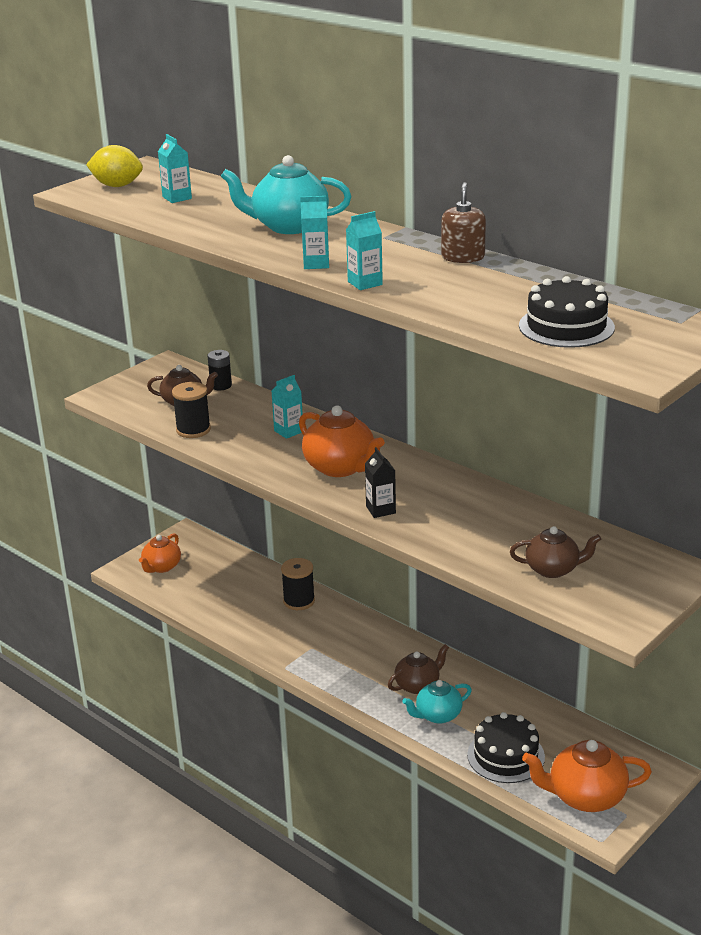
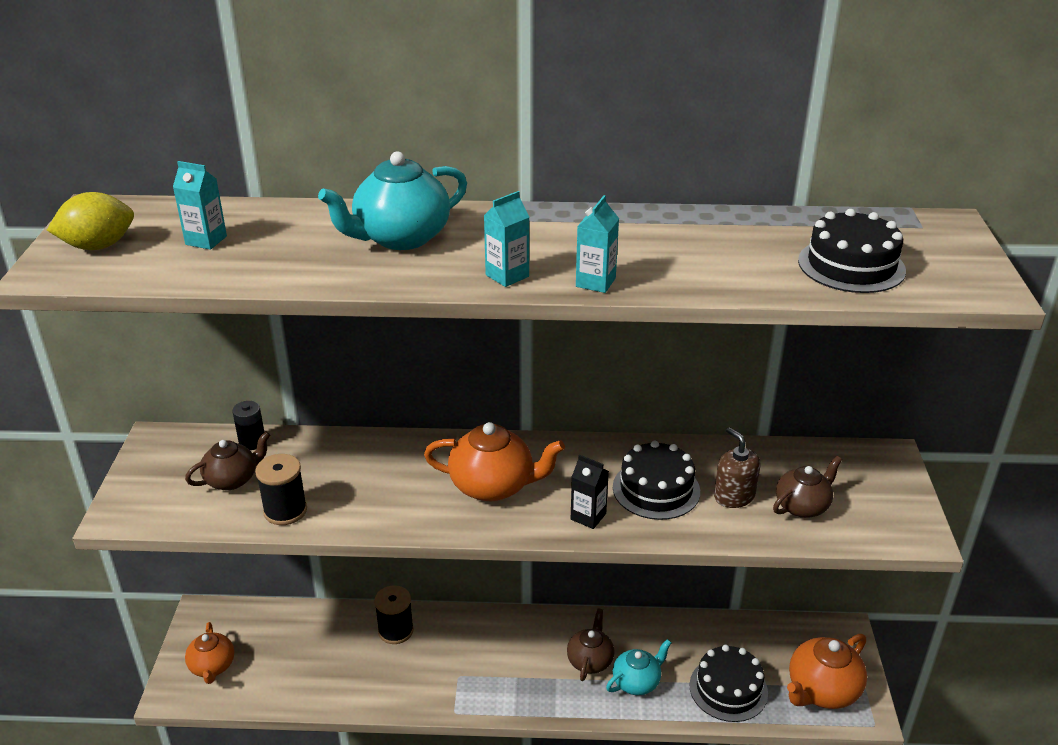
camera: 40 degrees left, 5 degrees up
turquoise carton [272,375,303,439] -> none
turquoise teapot [402,680,472,724] -> turquoise teapot turned 150 degrees counterclockwise [606,639,671,695]
brown soap dispenser [441,182,486,263] -> brown soap dispenser moved to [714,427,761,508]
none -> black cake [613,441,700,520]

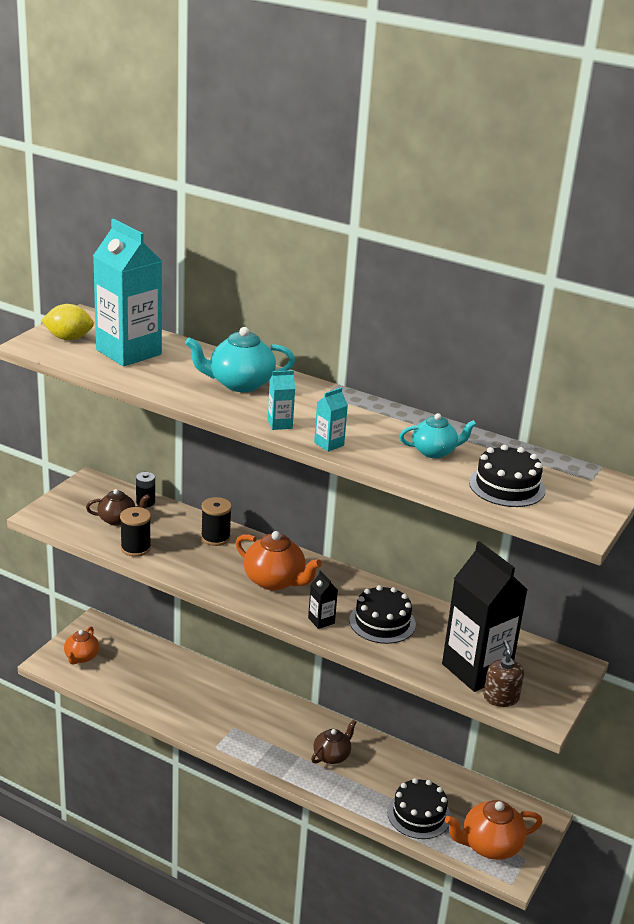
camera: 25 degrees right, 5 degrees down
turquoise carton [173,161,227,250] -> turquoise carton [93,219,162,366], size x2.43
black spool [374,585,414,644] -> black spool moved to [201,497,232,546]
turquoise teapot [606,639,671,695] -> turquoise teapot moved to [400,413,477,458]
brown soap dispenser [714,427,761,508] -> brown soap dispenser moved to [483,640,524,707]
brown teapot [773,456,842,518] -> black carton [442,541,527,692]

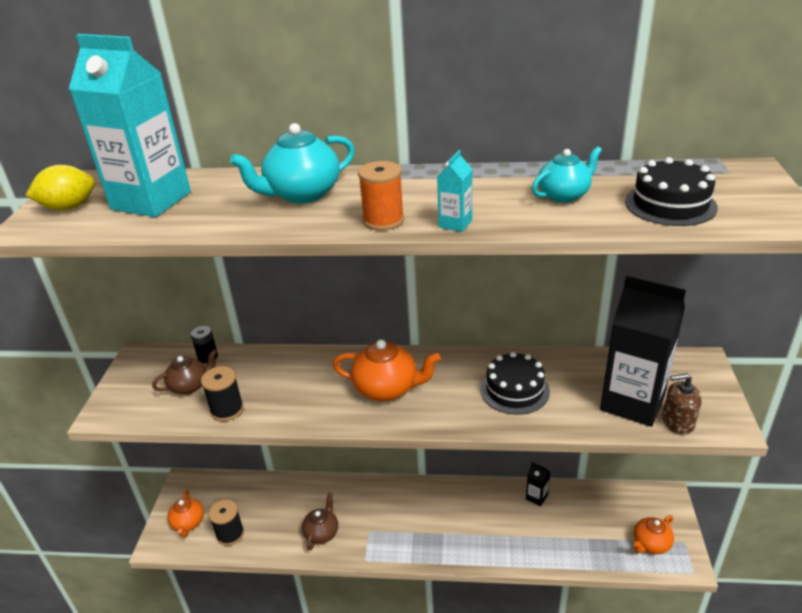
camera: 20 degrees left, 5 degrees up
black spool [201,497,232,546] -> black spool moved to [209,500,244,546]
turquoise carton [268,370,295,430] -> orange spool [358,161,404,231]
black carton [308,570,338,629] -> black carton moved to [526,462,550,506]
brown teapot [311,720,357,764] -> brown teapot moved to [302,493,338,550]
black cake [387,778,451,839] -> none
orange teapot [445,800,542,860] -> orange teapot [633,515,674,554], size x0.65
brown soap dispenser [483,640,524,707] -> brown soap dispenser turned 60 degrees counterclockwise [662,373,702,435]

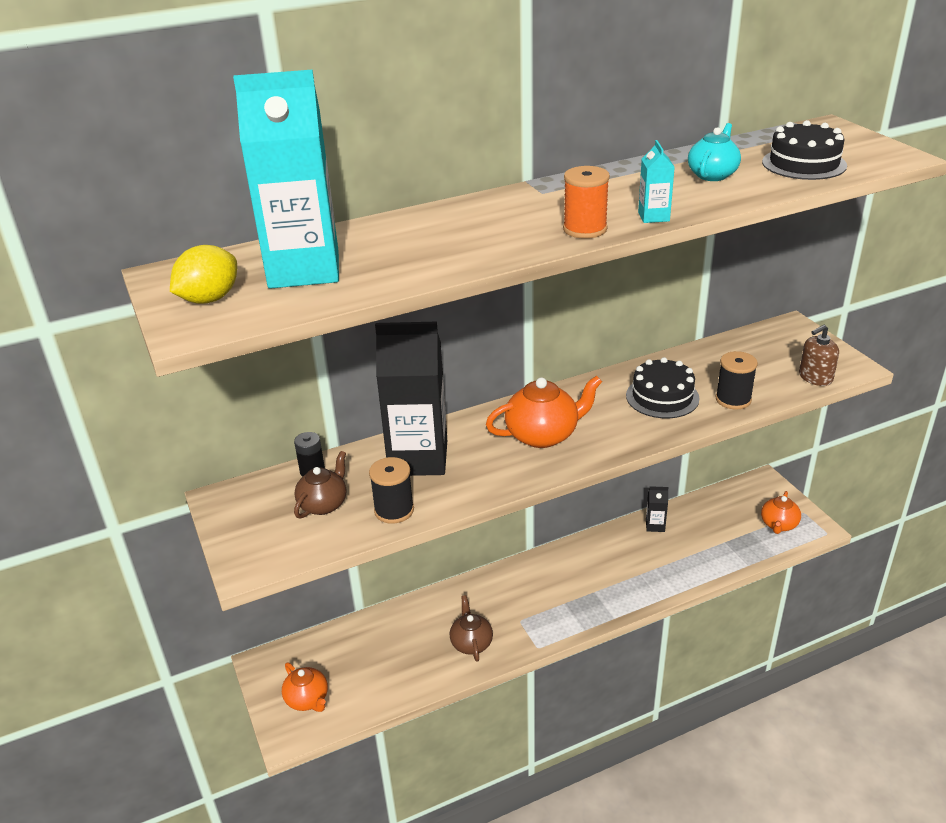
camera: 30 degrees left, 0 degrees up
black spool [209,500,244,546] -> black spool moved to [716,351,758,410]
turquoise teapot [230,123,355,204] -> none
black carton [600,276,686,427] -> black carton moved to [375,322,447,476]

